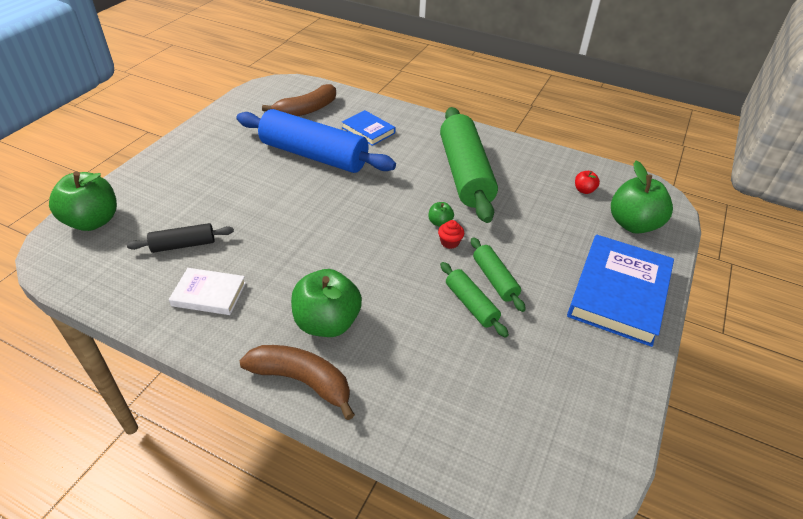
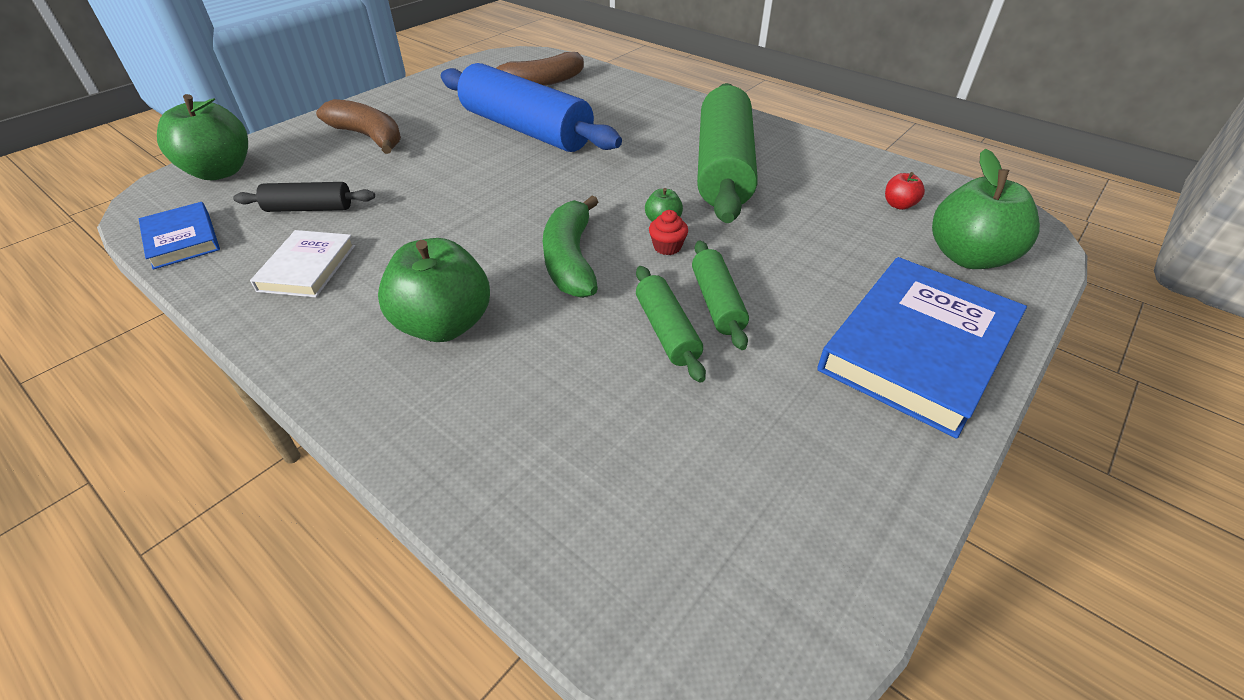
camera: 15 degrees right, 0 degrees up
white book [169,268,246,315] -> white book turned 75 degrees clockwise [250,230,355,297]
brown banana [240,345,355,420] -> brown banana moved to [316,99,401,154]
blue book [342,110,395,146] -> blue book moved to [139,202,220,270]
none -> green banana [543,196,598,298]

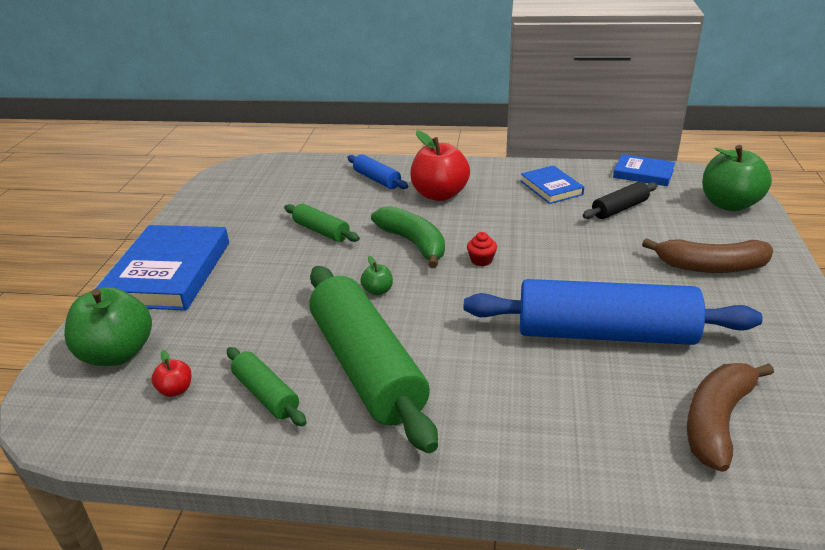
camera: 150 degrees right, 10 degrees down
white book [250,230,355,297] -> blue book [521,165,584,204]
green apple [378,238,490,342] -> red apple [410,131,470,201]
red cupcake [649,210,688,255] -> red cupcake moved to [467,232,497,266]
green rolling pin [692,240,749,350] -> green rolling pin moved to [227,347,307,426]
none -> blue rolling pin [347,154,408,189]

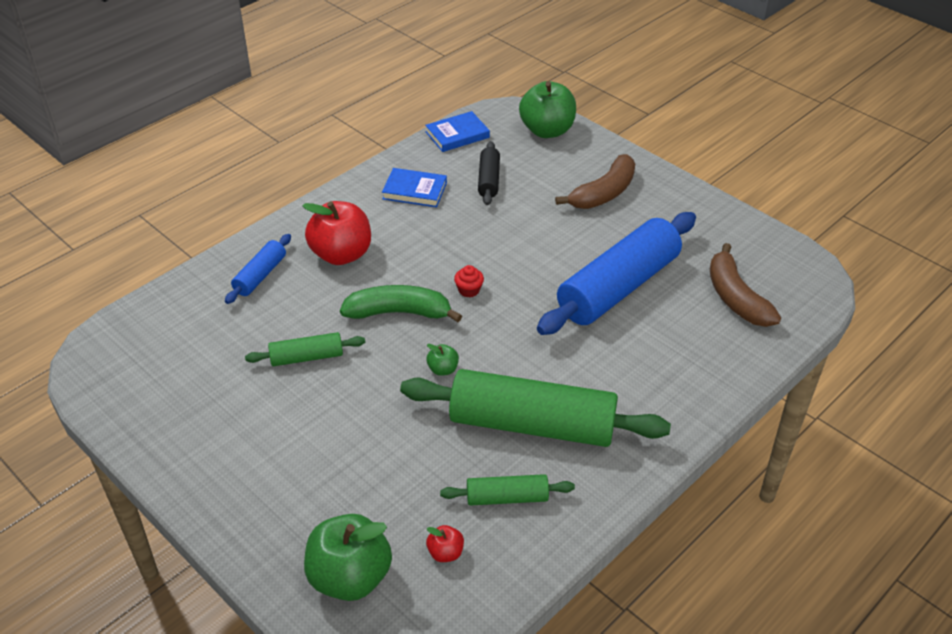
camera: 55 degrees left, 10 degrees up
blue book [96,225,229,310] -> none
blue rolling pin [347,154,408,189] -> blue rolling pin turned 60 degrees counterclockwise [225,234,291,304]

